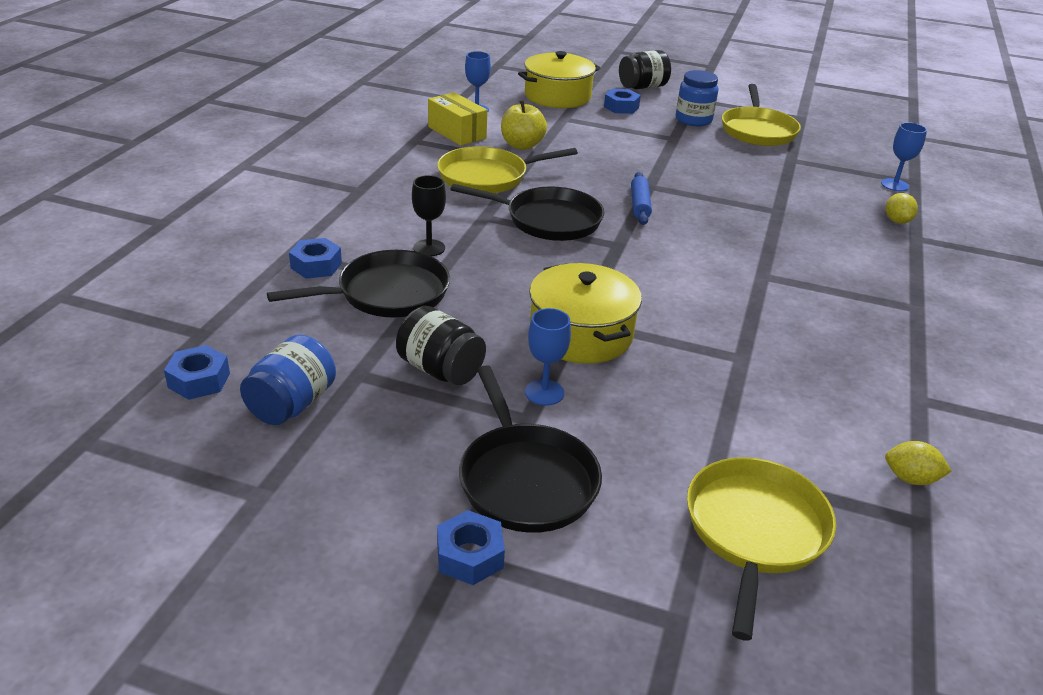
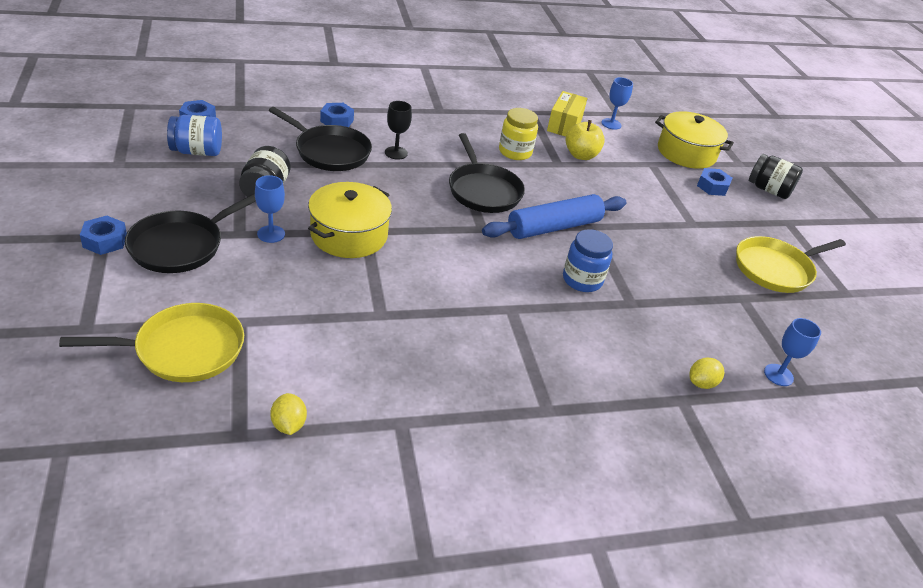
camera: 55 degrees right, 5 degrees up
yellow pan [437,146,578,193] -> yellow jar [499,108,538,160]
blue rolling pin [631,172,652,225] -> blue rolling pin [482,194,626,239], size x1.84
blue jar [676,70,718,126] -> blue jar moved to [563,229,613,292]

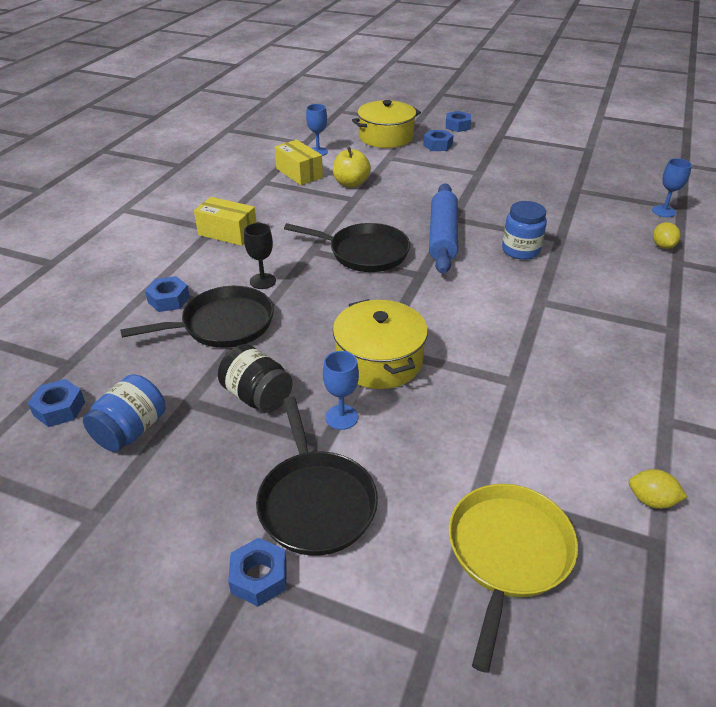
camera: 50 degrees left, 0 degrees up
yellow jar [499,108,538,160] -> none
yellow pan [736,236,846,293] -> none
black jar [749,154,803,199] -> blue nut [446,111,471,132]
none -> yellow box [194,197,256,246]

